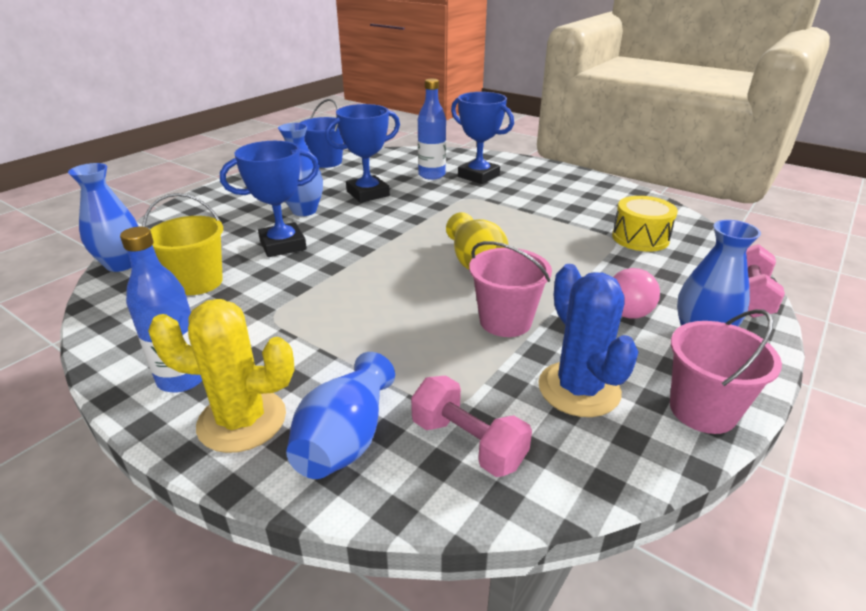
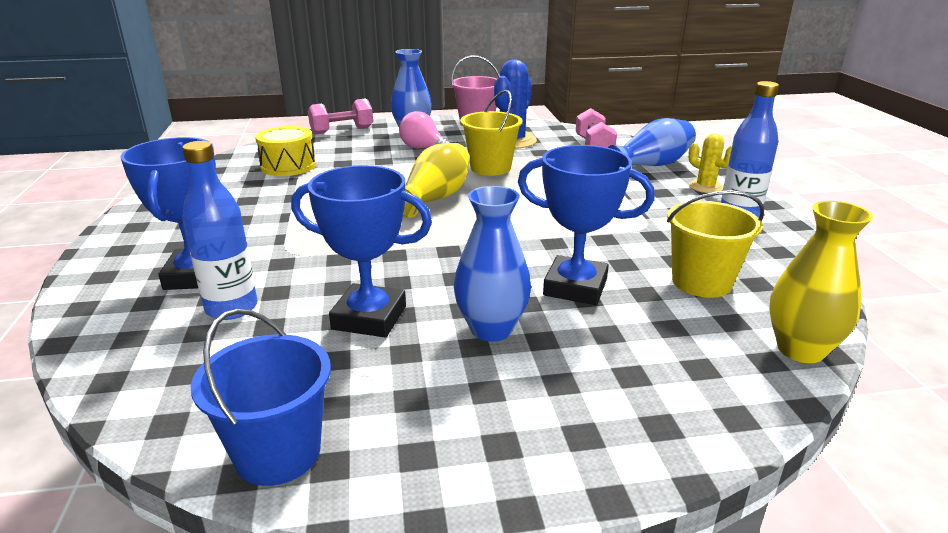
camera: 135 degrees left, 5 degrees down
blue vase [68,163,139,272] -> yellow vase [769,201,873,363]
yellow cactus [148,299,294,453] -> yellow cactus [688,134,732,193], size x0.58
pink bucket [469,241,552,337] -> yellow bucket [460,90,523,176]

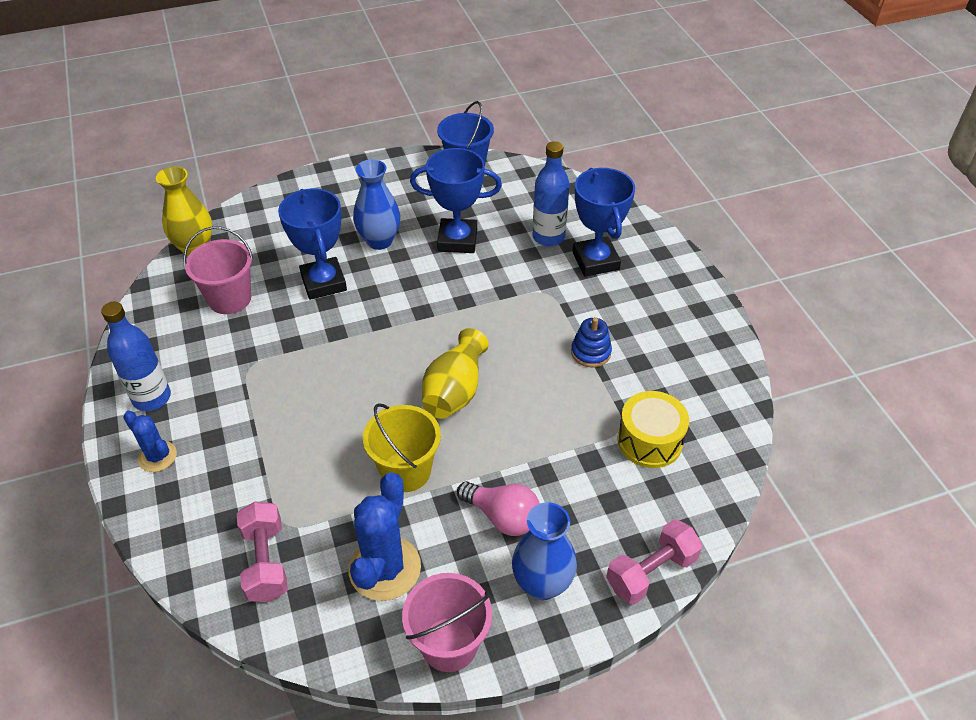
camera: 170 degrees right, 20 degrees up
blue trophy [518,145,655,305] -> blue trophy turned 60 degrees clockwise [278,189,347,300]
blue vase [608,118,696,166] -> none
yellow bucket [667,190,764,298] -> pink bucket [183,226,253,314]
yellow cactus [688,134,732,193] -> blue cactus [123,410,177,472]
none -> blue stacking toy [571,317,612,367]

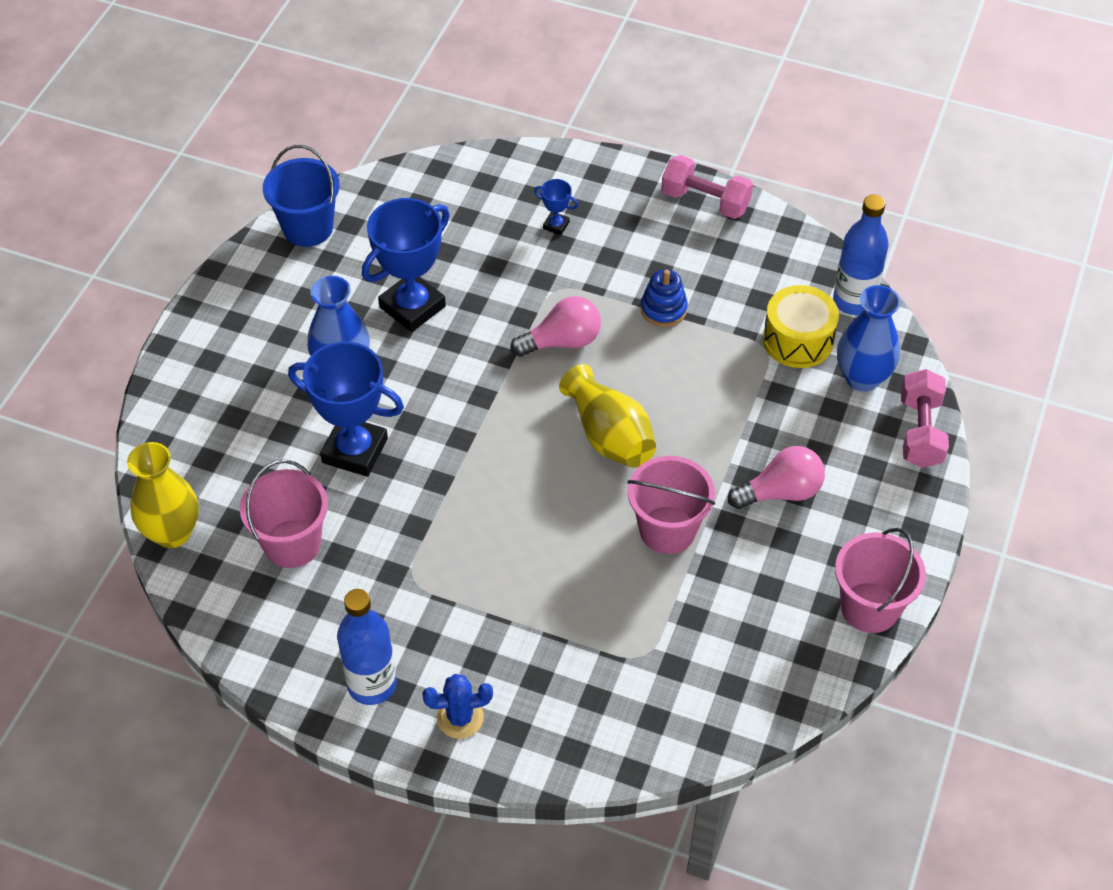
camera: 50 degrees left, 5 degrees up
pink dumbbell [237,502,288,602] -> pink dumbbell moved to [661,155,753,219]
blue cactus [348,472,421,601] -> none
yellow bucket [363,403,441,492] -> pink bucket [627,456,715,554]
blue vase [512,502,577,600] -> blue vase moved to [837,285,901,392]
blue bottle [532,141,570,246] -> blue bottle moved to [833,195,889,315]
blue trophy [572,168,635,277] -> blue trophy [534,179,579,235], size x0.44
none -> pink light bulb [511,296,601,357]

